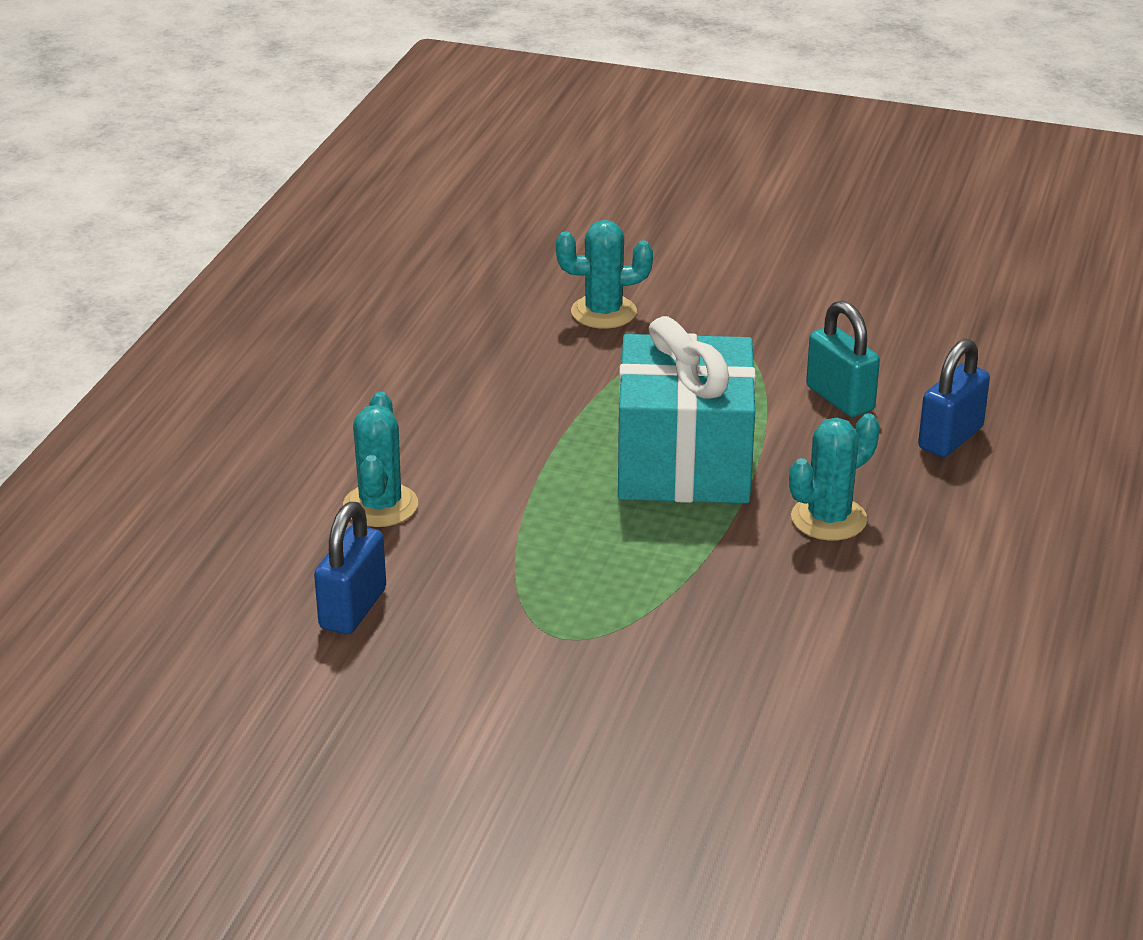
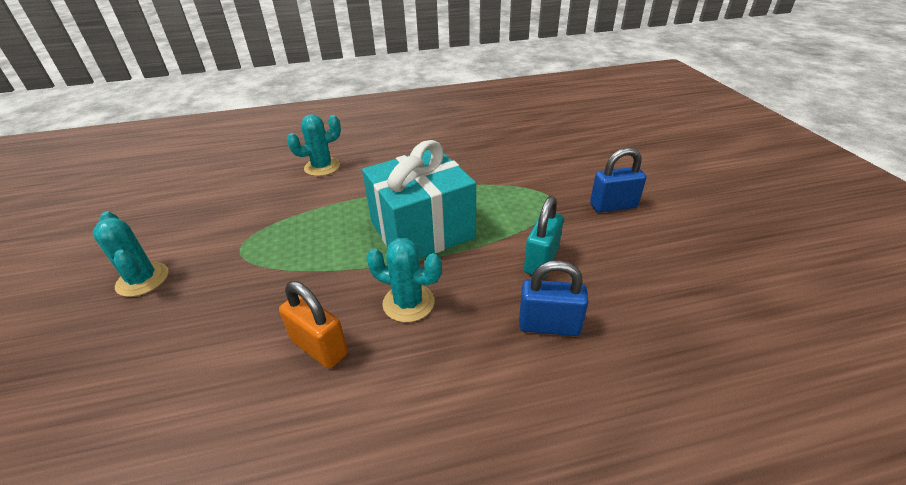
camera: 60 degrees right, 5 degrees up
blue padlock [314,502,386,634] -> blue padlock moved to [590,147,646,213]
turquoise cactus [556,220,653,329] -> turquoise cactus moved to [93,211,169,297]
none -> orange padlock [279,281,348,369]

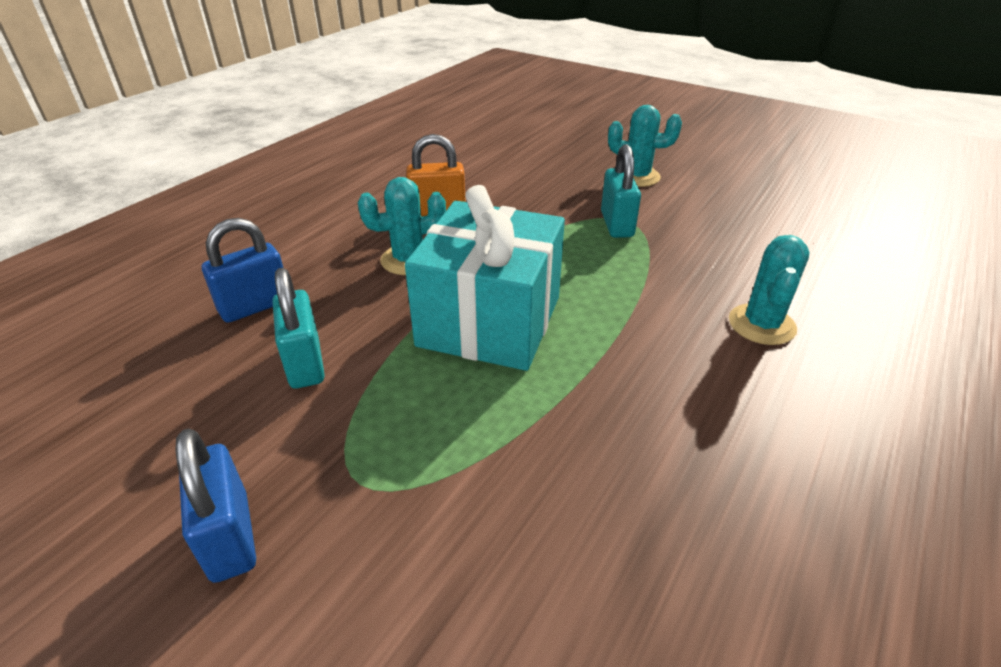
camera: 135 degrees right, 0 degrees up
blue padlock [590,147,646,213] -> blue padlock turned 60 degrees counterclockwise [176,428,256,583]
none -> turquoise padlock [601,144,641,238]

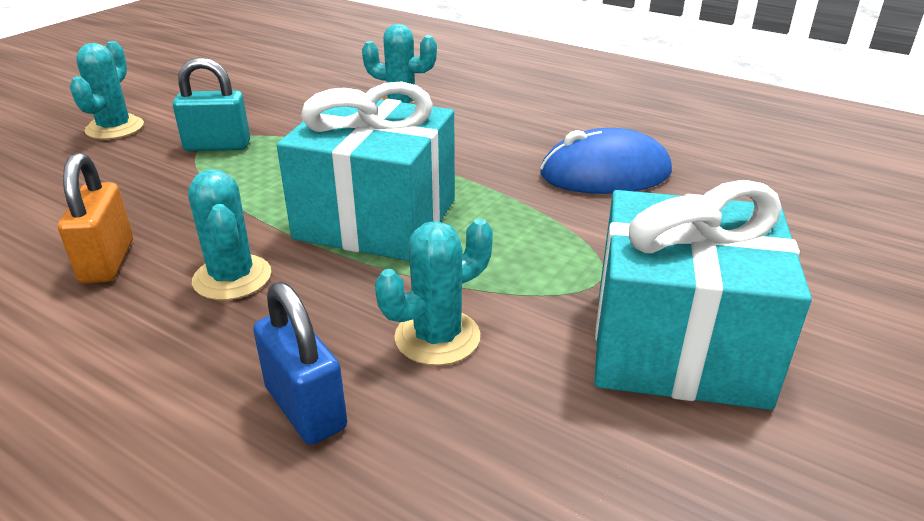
camera: 90 degrees left, 5 degrees down
blue padlock [176,428,256,583] -> turquoise gift [595,180,812,410]
turquoise padlock [273,268,325,389] -> turquoise cactus [375,219,493,366]
none -> blue mouse [540,128,672,194]

